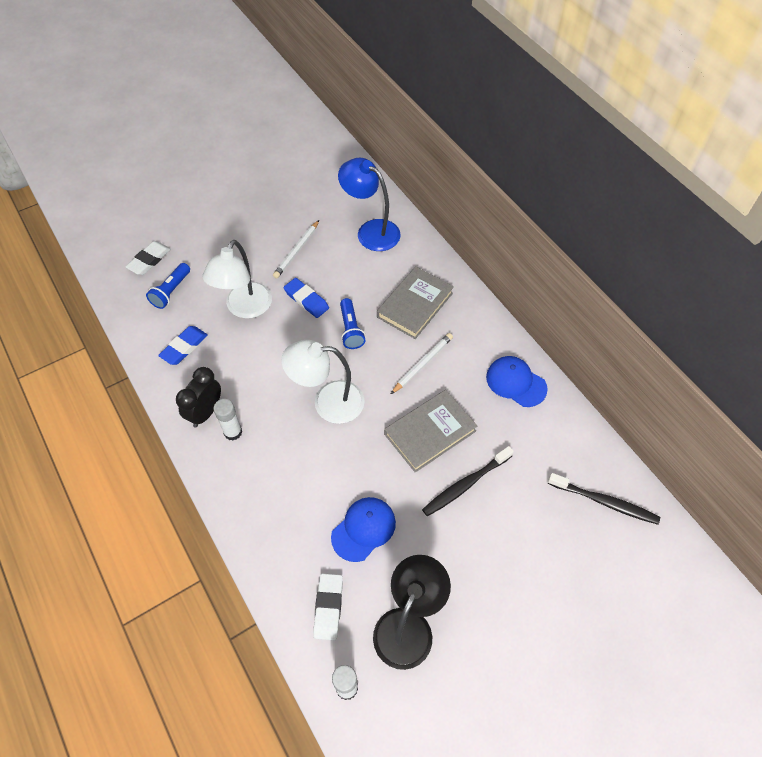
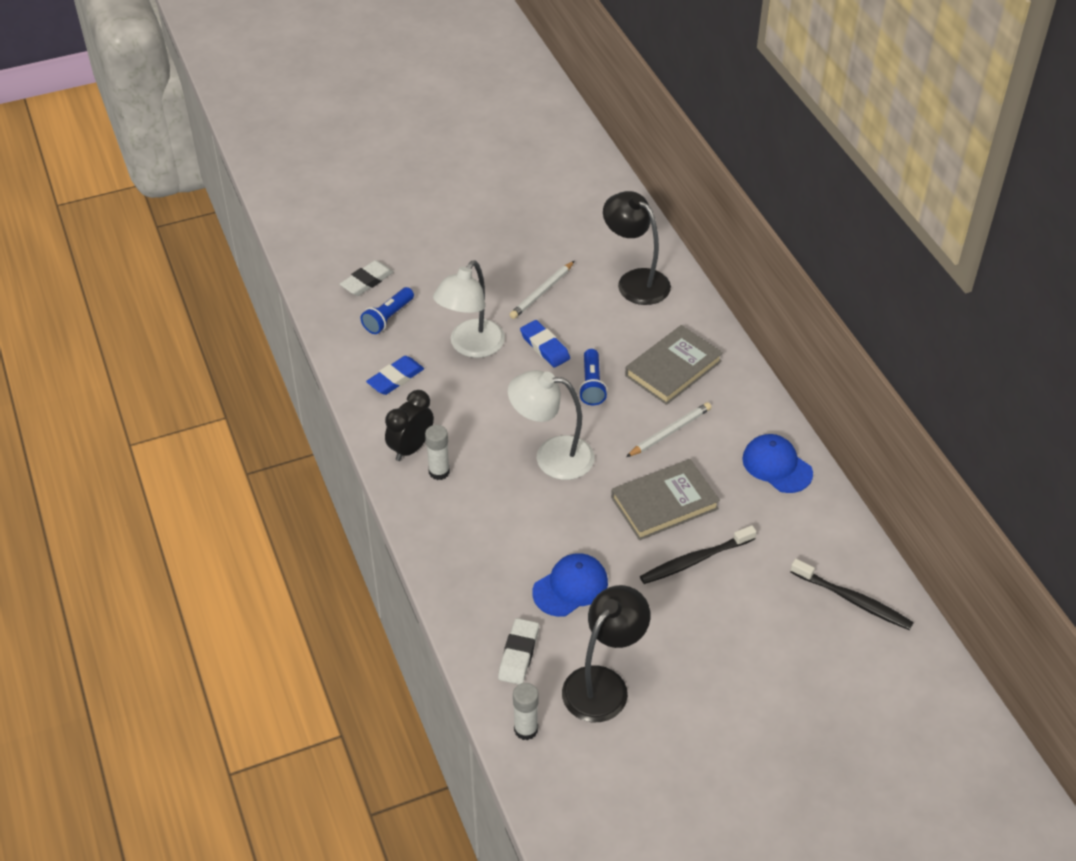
camera: 10 degrees right, 10 degrees down
blue lamp [338,158,400,251] -> black lamp [603,191,671,305]

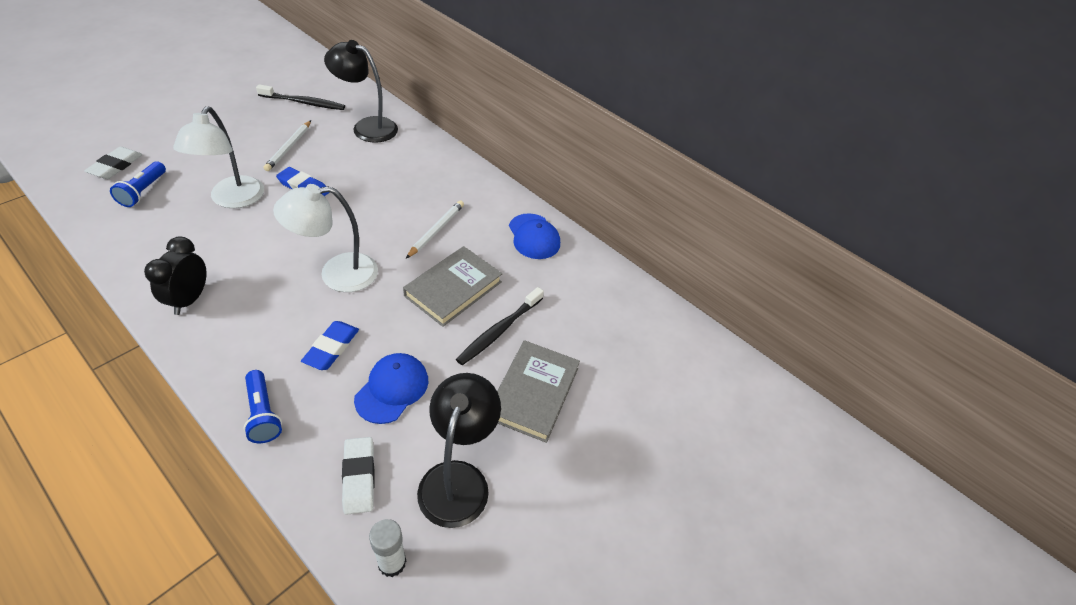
camera: 30 degrees left, 0 degrees up
blue eraser [366,356,424,395] -> blue eraser moved to [301,321,359,370]
white glue stick [425,425,450,480] -> none
blue flashlight [579,349,608,405] -> blue flashlight moved to [243,370,282,443]
grey book [625,325,723,405] -> grey book moved to [497,340,580,443]
blue cap [742,434,813,493] -> blue cap turned 135 degrees counterclockwise [509,213,560,259]
black toothbrush [790,559,914,630] -> black toothbrush moved to [256,84,345,110]

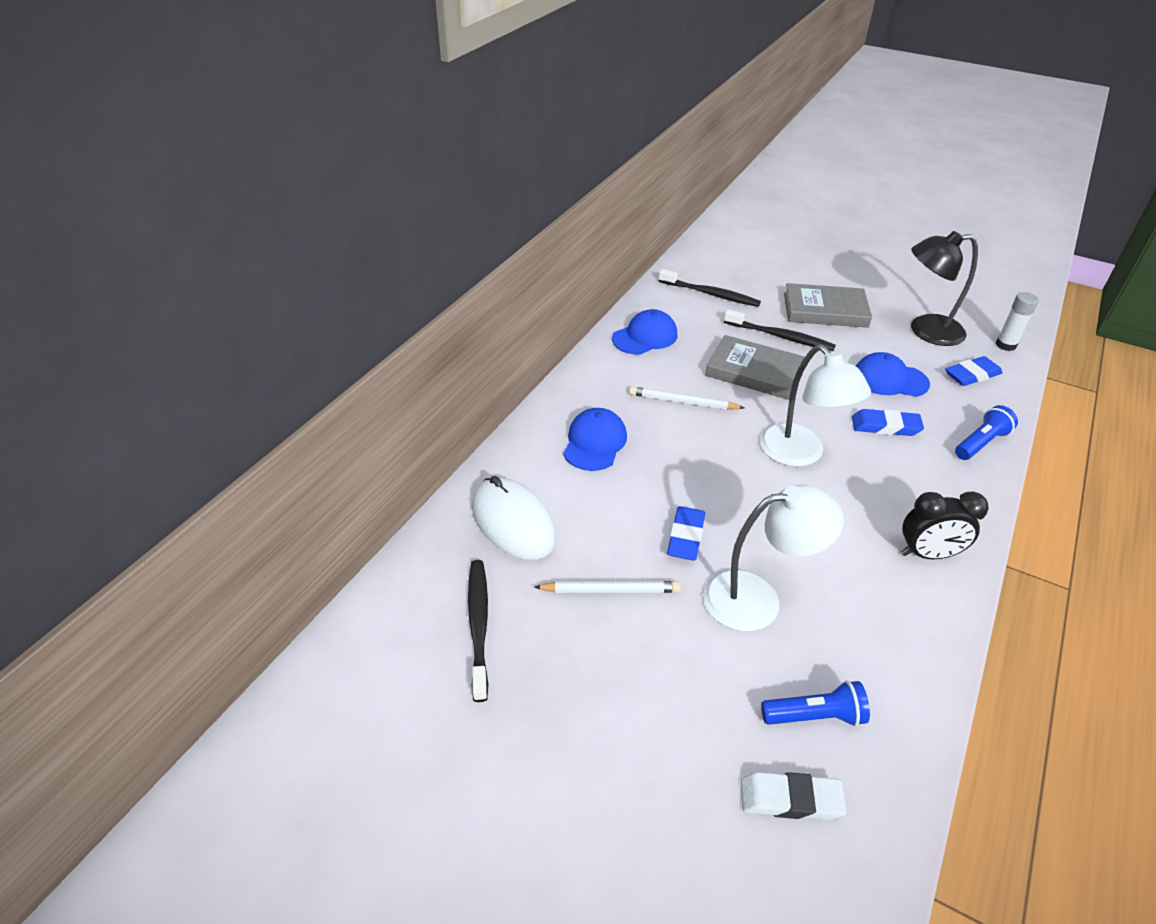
camera: 100 degrees left, 5 degrees down
black lamp [324,40,398,143] -> white mouse [472,476,556,560]
white eraser [342,437,375,515] -> blue eraser [945,356,1003,386]
none -> blue cap [563,408,627,471]
none -> black toothbrush [659,269,761,307]

